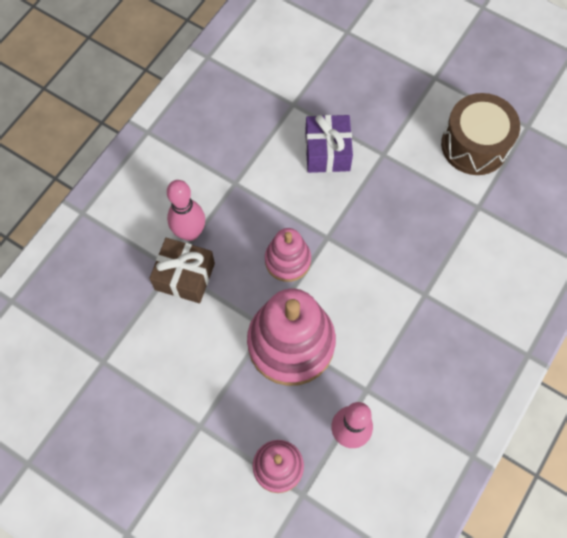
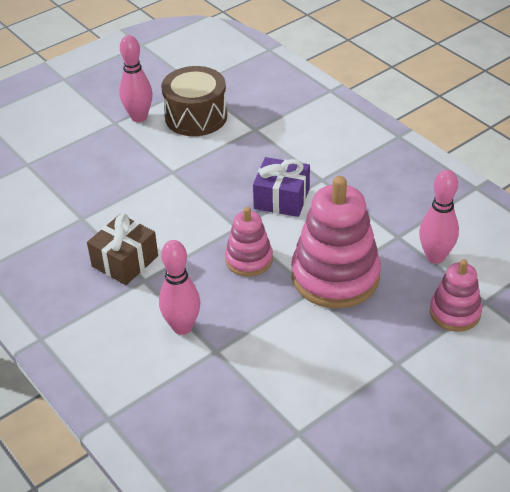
camera: 70 degrees left, 25 degrees down
brown gift [149,238,215,303] -> brown gift moved to [87,214,158,285]
purple gift [305,115,353,173] -> purple gift moved to [253,157,310,217]
none -> pink bowling pin [119,35,153,122]

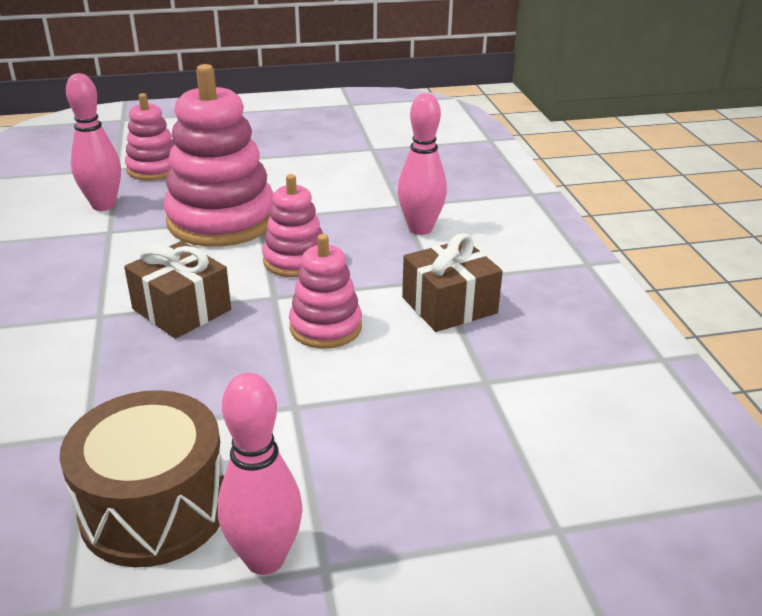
camera: 155 degrees left, 10 degrees down
purple gift [253,157,310,217] -> brown gift [124,241,231,339]
none -> pink stacking toy [289,234,362,349]

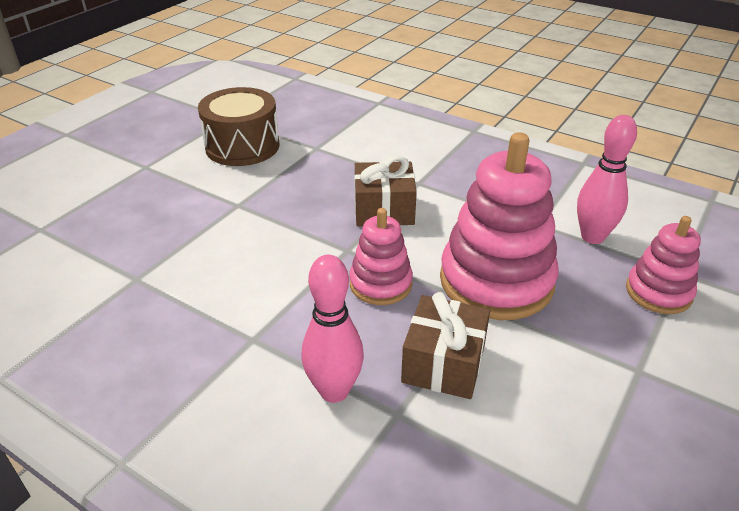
camera: 135 degrees right, 5 degrees up
pink bowling pin [218,373,302,575] -> none
pink stacking toy [289,234,362,349] -> none
brown gift [402,233,503,332] -> brown gift moved to [401,292,490,399]

